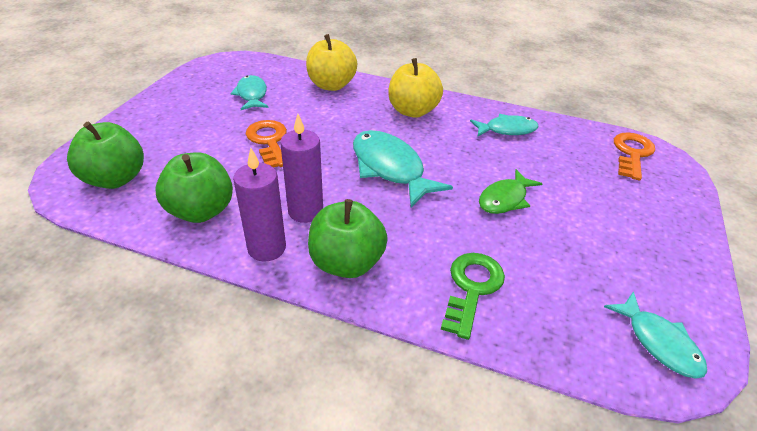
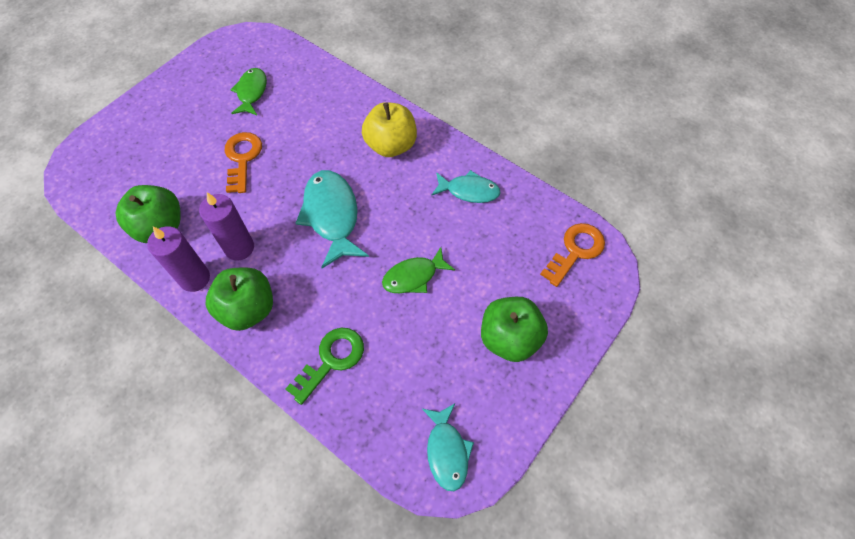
camera: 20 degrees right, 20 degrees up
green apple [67,122,144,189] -> green apple moved to [481,297,548,362]
turquoise fish [230,75,269,110] -> green fish [230,68,267,115]
yellow apple [306,34,357,91] -> none

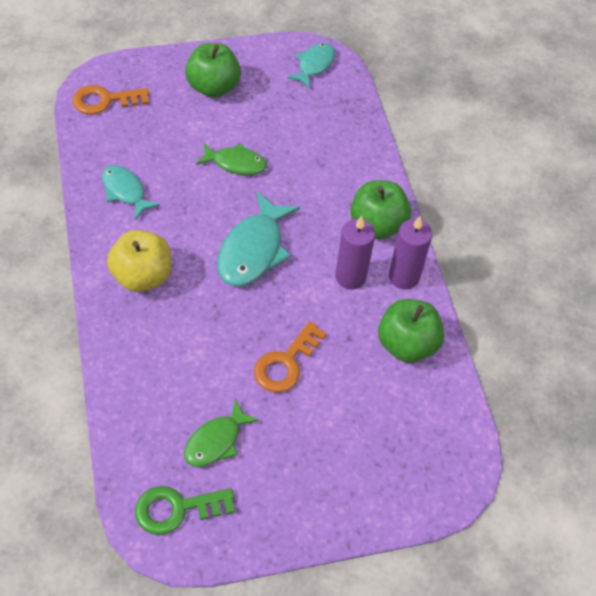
camera: 145 degrees left, 5 degrees down
green key [286,328,364,405] -> green key moved to [135,486,235,535]

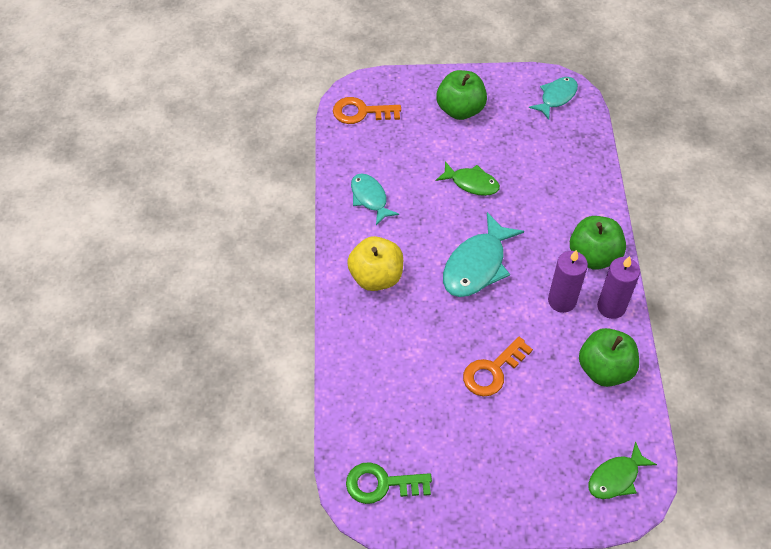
camera: 15 degrees right, 0 degrees up
green fish [184,398,260,467] -> green fish moved to [588,441,657,499]

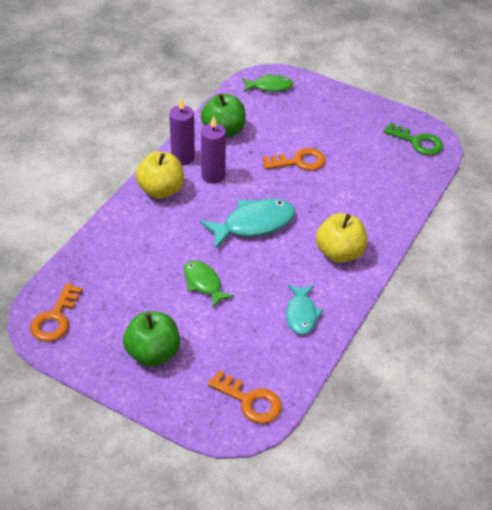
camera: 150 degrees left, 10 degrees down
turquoise fish [529,77,578,120] -> orange key [30,283,83,342]
green apple [570,216,626,270] -> yellow apple [135,151,184,199]

